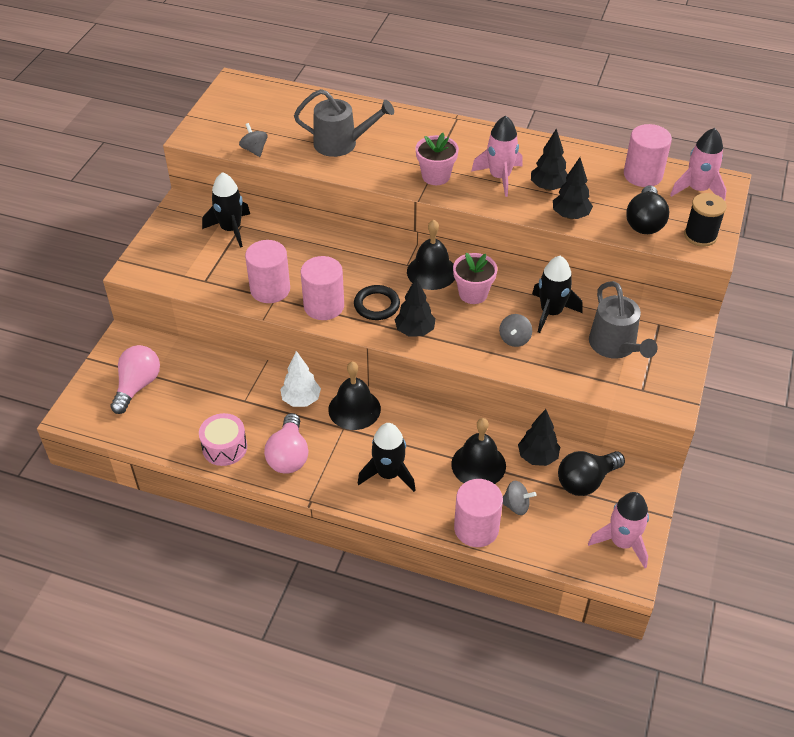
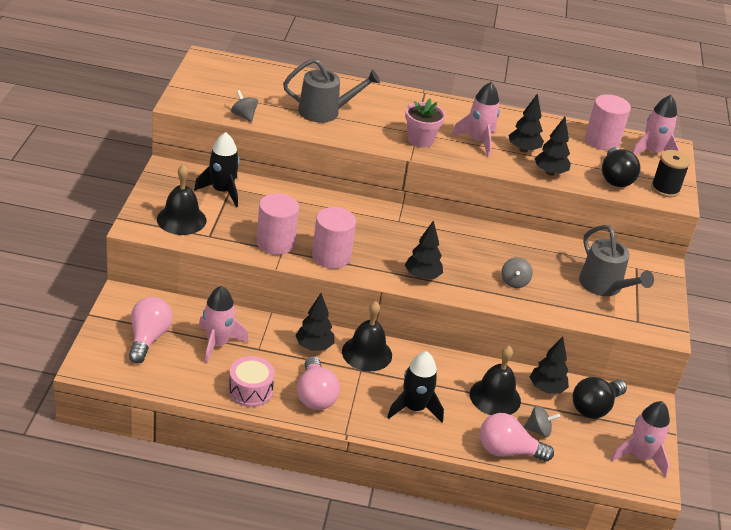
camera: 15 degrees left, 10 degrees down
white tree [280,351,321,407] -> black tree [296,293,334,351]
black ring [354,285,400,320] -> none
black bell [407,220,455,290] -> black bell moved to [157,164,206,235]
pink flower pot [453,253,497,304] -> none
pink cylinder [454,479,503,547] -> pink light bulb [480,413,554,462]
black rocket [532,256,583,333] -> none
none -> pink rocket [198,286,249,364]

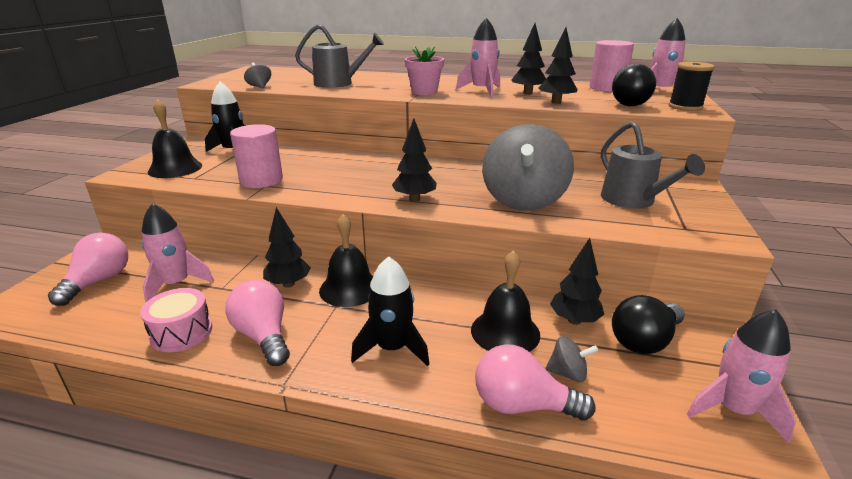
camera: 10 degrees right, 10 degrees down
pink light bulb [297,356,340,410] -> pink light bulb turned 150 degrees clockwise [225,280,290,366]
pink cylinder [312,207,356,269] -> none
grey spinning top [502,257,533,288] -> grey spinning top [482,124,574,211], size x2.41

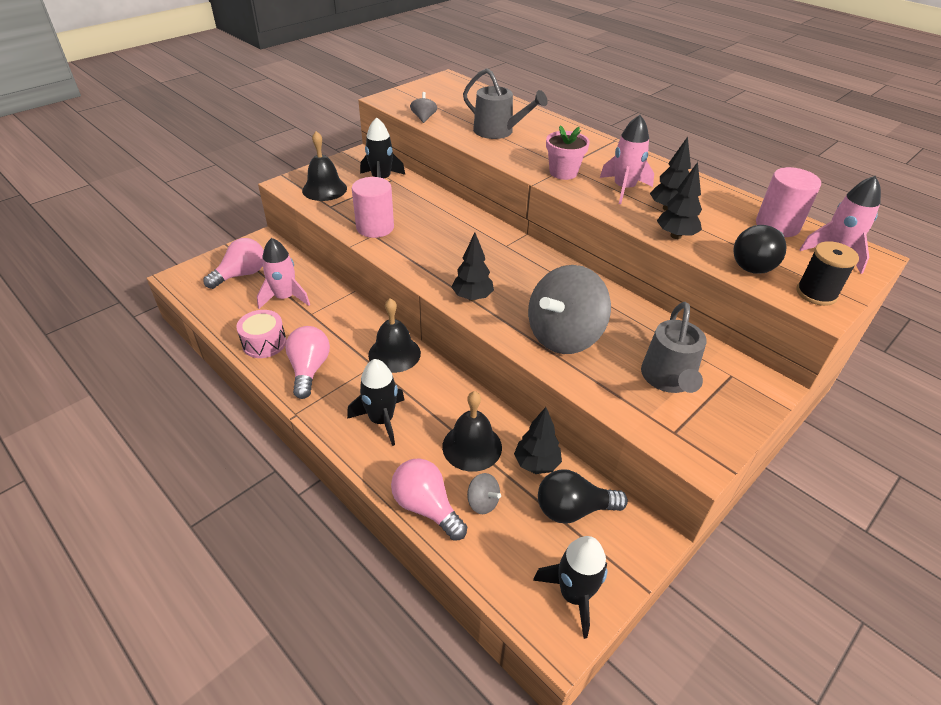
camera: 30 degrees right, 15 degrees up
black tree [263,207,311,288] -> none
pink rocket [687,309,796,443] -> black rocket [533,536,608,639]

